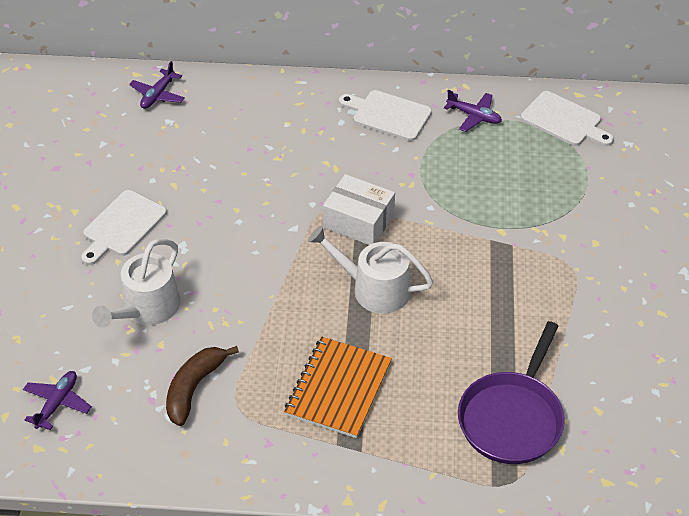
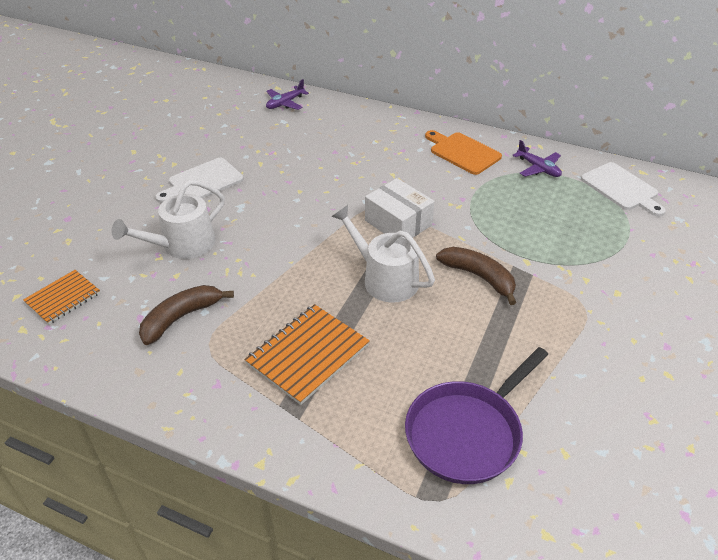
camera: 20 degrees right, 5 degrees down
purple plane [23,371,92,430] -> orange notebook [23,270,100,325]
white cutting board [339,90,432,141] -> orange cutting board [425,130,502,175]
none -> brown banana [436,247,516,305]

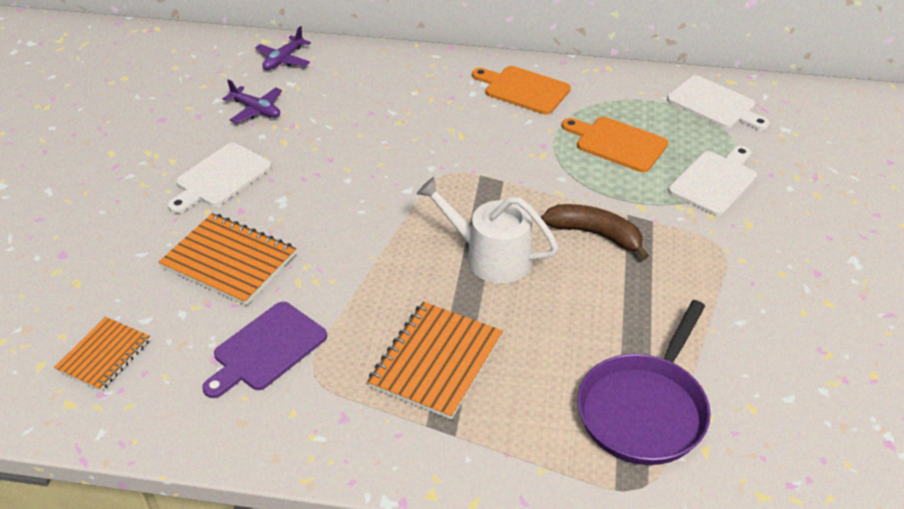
camera: 15 degrees left, 0 degrees up
white watering can [112,180,225,259] -> orange notebook [158,213,296,305]
brown banana [139,285,234,345] -> purple cutting board [202,302,327,398]
white box [365,178,434,238] -> none
purple plane [512,140,562,177] -> purple plane moved to [223,79,282,123]
none -> orange cutting board [562,117,668,172]
none -> white cutting board [668,146,757,216]

